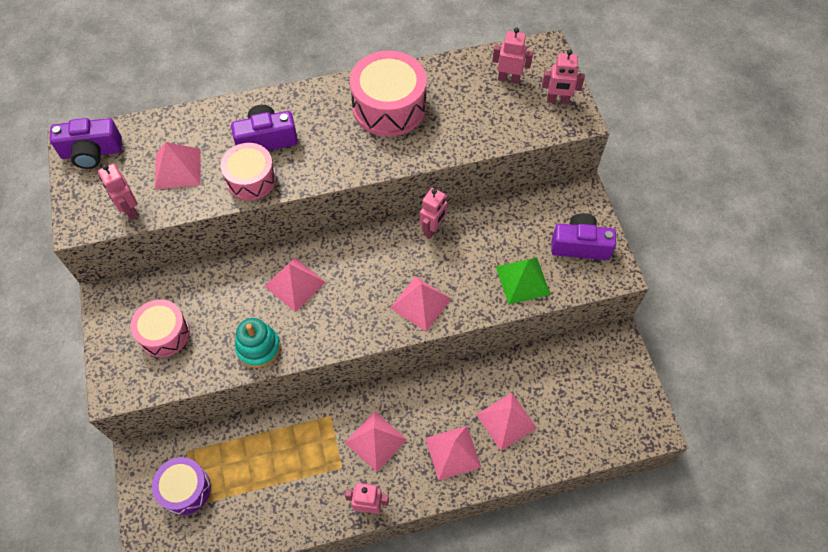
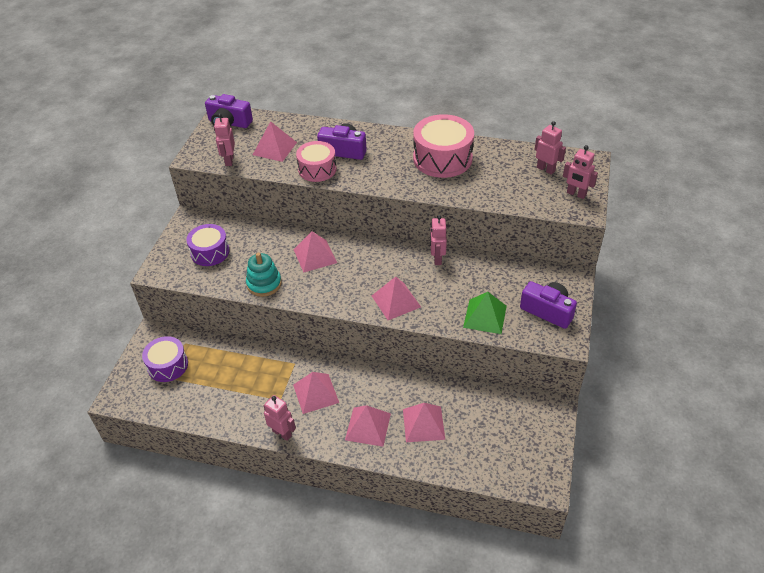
camera: 30 degrees right, 15 degrees down
pink drum [130,299,190,357] -> purple drum [186,224,230,266]
pink robot [420,188,447,238] -> pink robot turned 120 degrees clockwise [430,215,447,265]

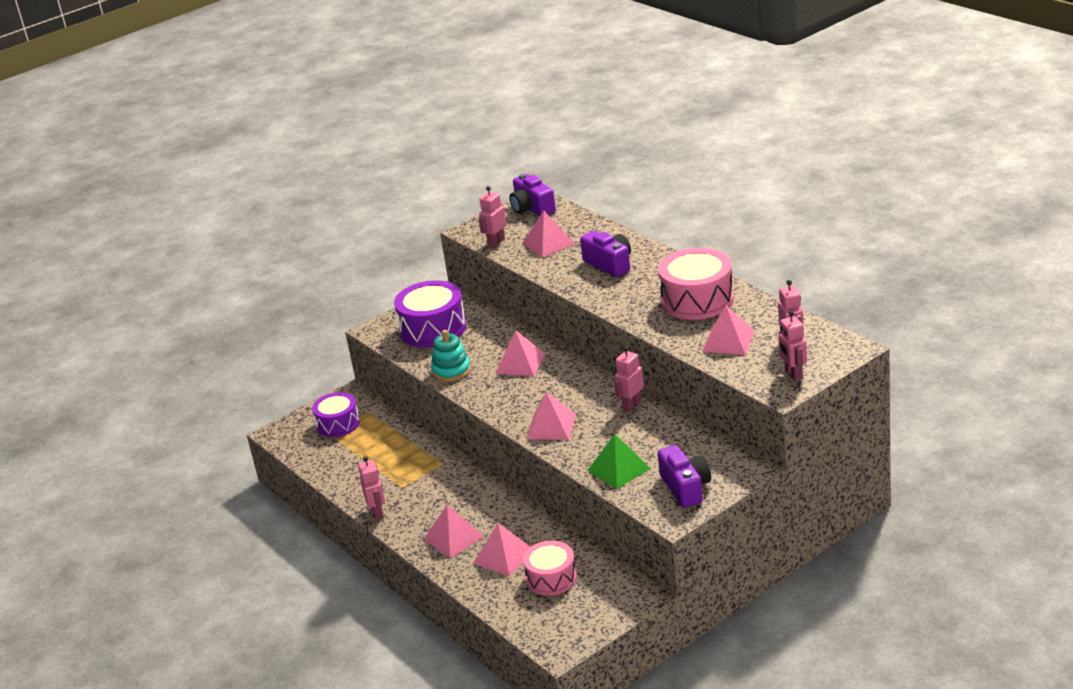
camera: 40 degrees right, 15 degrees down
purple drum [186,224,230,266] -> purple drum [394,280,466,348], size x1.56
pink pyramid [293,372,339,414] -> pink pyramid moved to [702,305,754,355]
pink drum [296,141,337,182] -> pink drum moved to [523,541,577,596]

